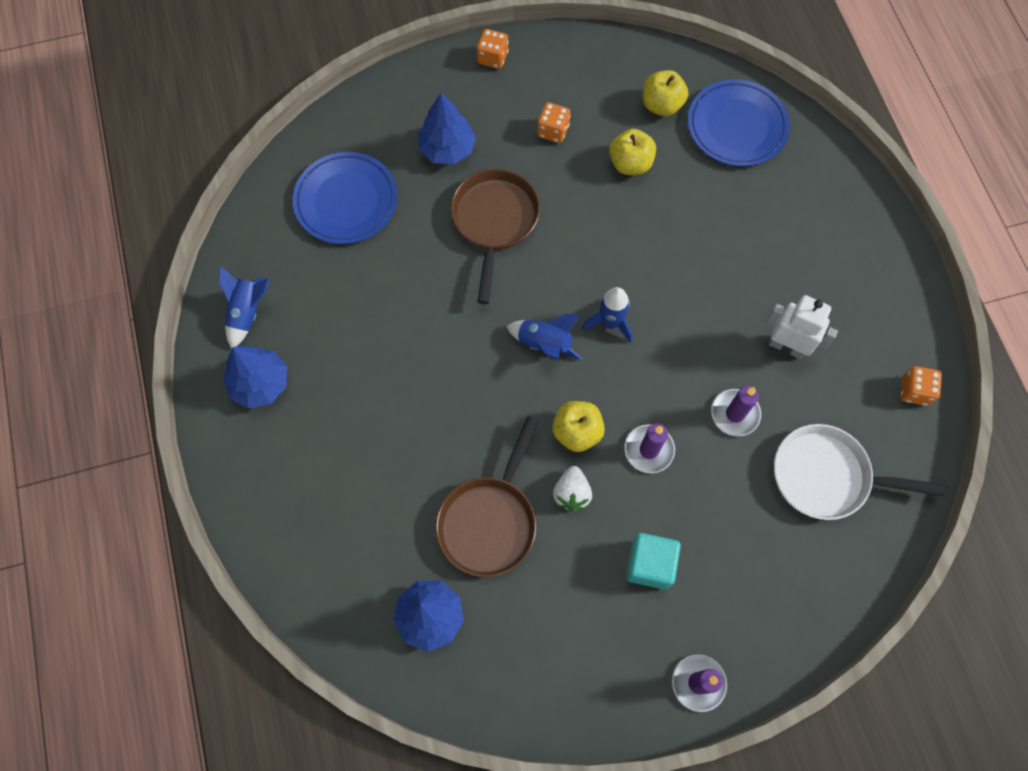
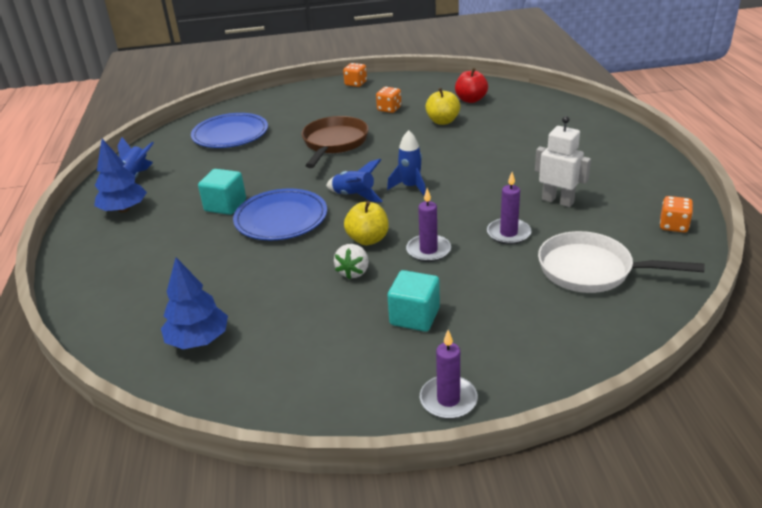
camera: 10 degrees right, 35 degrees down
blue tree [418,93,476,164] -> none
brown pan [436,416,538,577] -> none
yellow apple [643,70,688,116] -> red apple [455,68,488,103]
blue plate [688,79,790,167] -> blue plate moved to [233,188,327,240]
none -> turquoise cube [198,169,246,215]

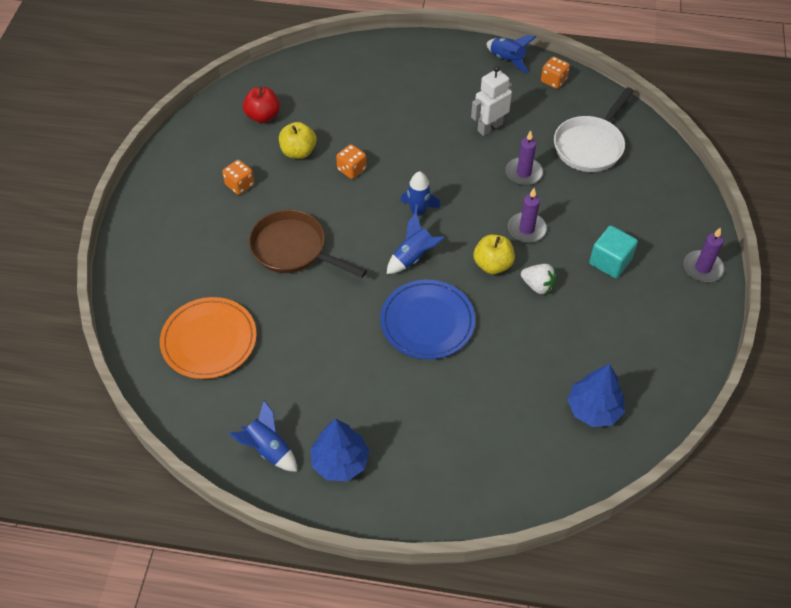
camera: 75 degrees left, 20 degrees up
blue plate [191,113,268,148] -> orange plate [160,297,257,379]
turquoise cube [198,169,246,215] -> none
orange dice [343,63,367,87] -> orange dice moved to [336,144,366,179]
none -> blue rocket [486,35,536,74]

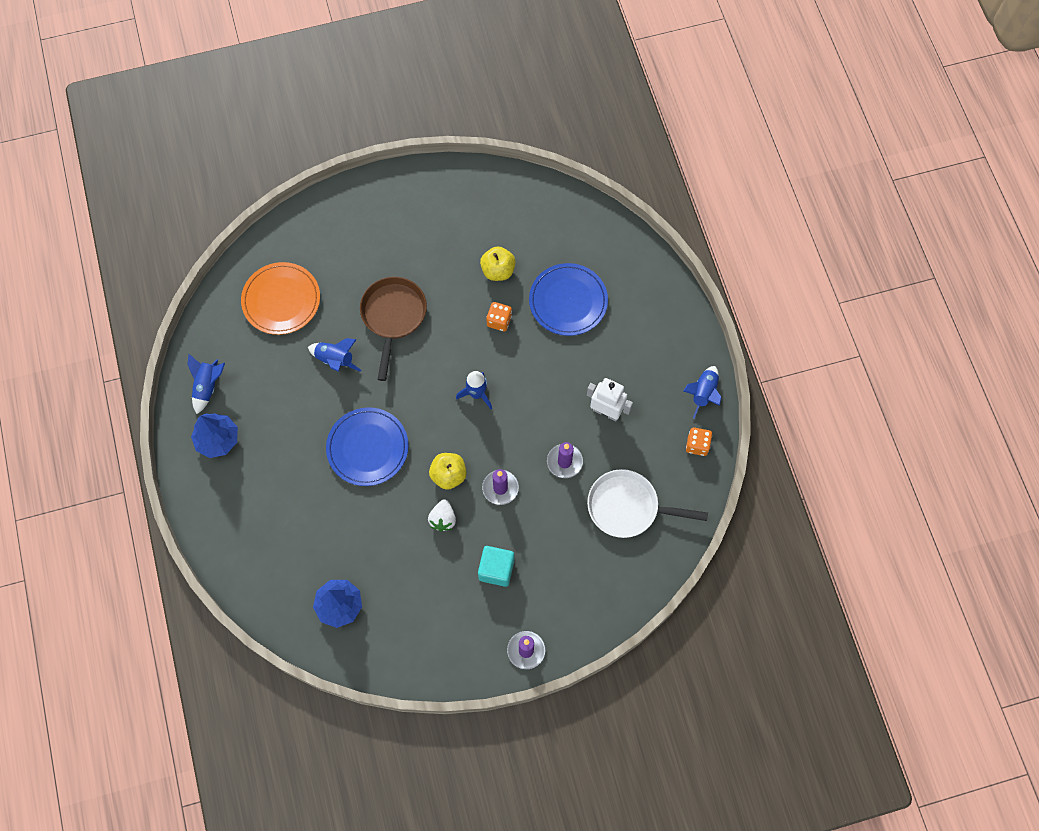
camera: 65 degrees right, 15 degrees up
orange dice [222,160,254,195] -> none
red apple [243,87,280,123] -> none
blue rocket [387,212,444,274] -> blue rocket moved to [308,338,362,372]
none -> blue plate [529,263,608,336]

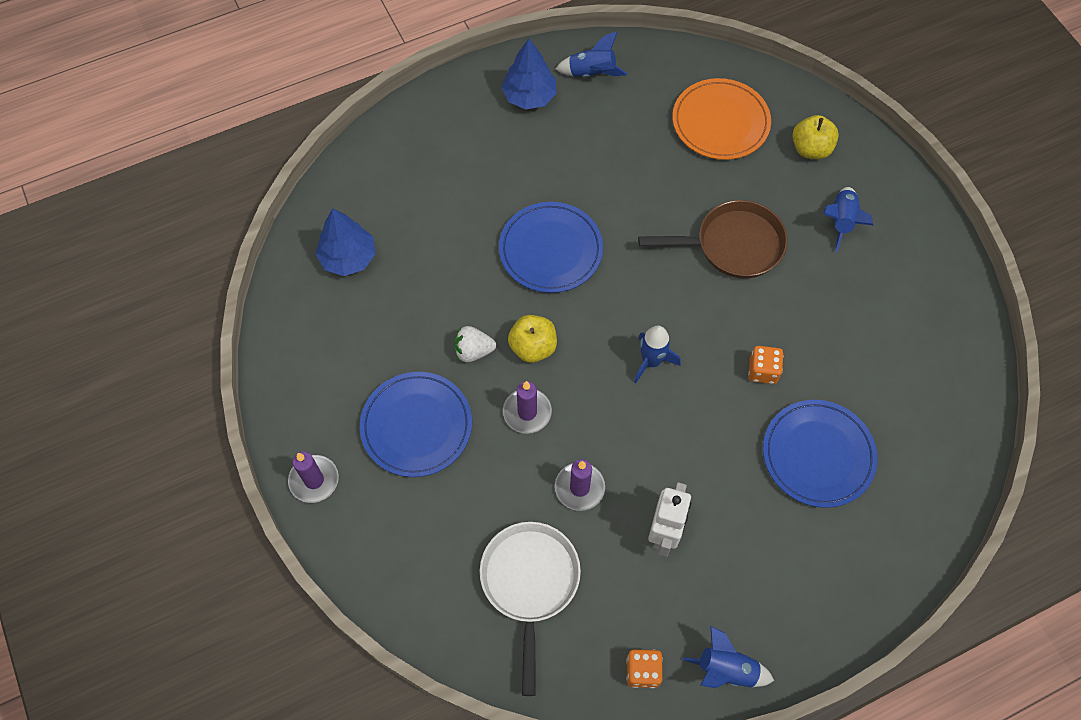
camera: 80 degrees right, 5 degrees down
blue rocket [308,338,362,372] -> blue rocket moved to [823,187,874,252]
turquoise cube [478,546,515,587] -> blue plate [360,372,472,477]
yellow apple [480,246,516,281] -> yellow apple moved to [792,115,839,159]

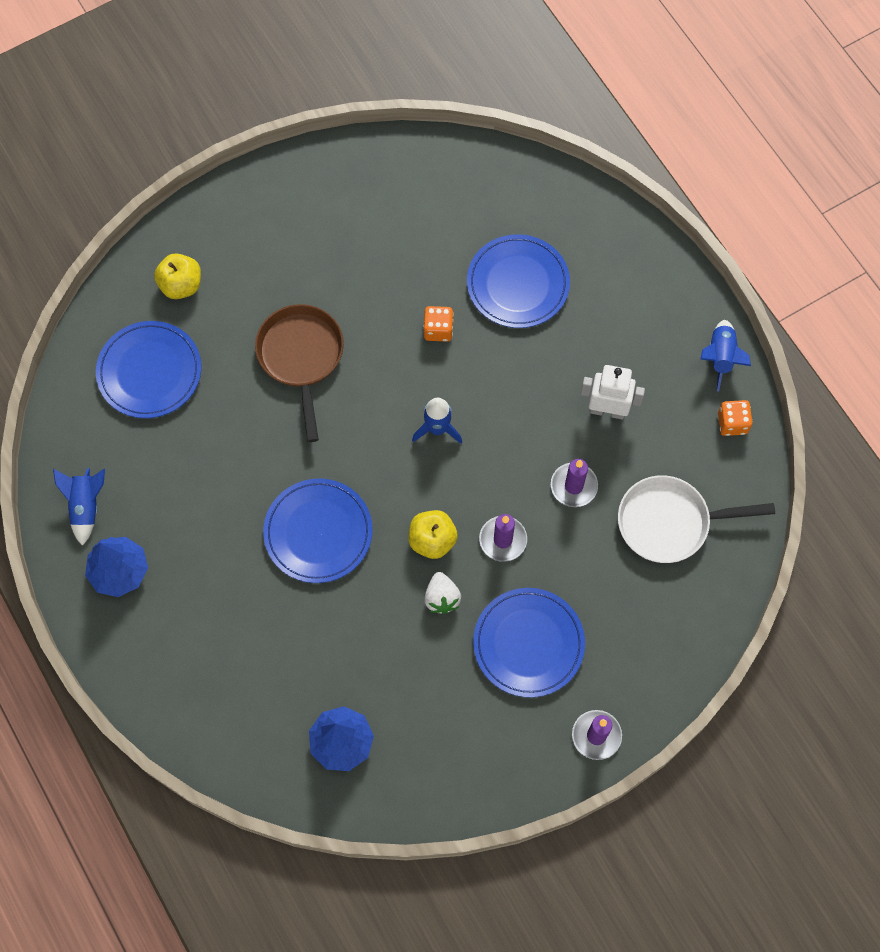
camera: 95 degrees left, 5 degrees up
orange plate [672,78,771,160] -> blue plate [96,321,201,418]
blue rocket [823,187,874,252] -> none

